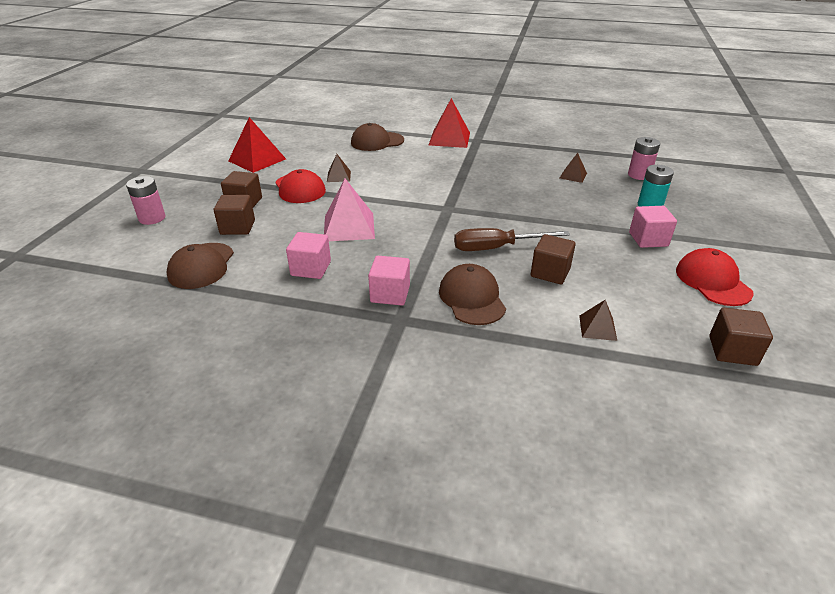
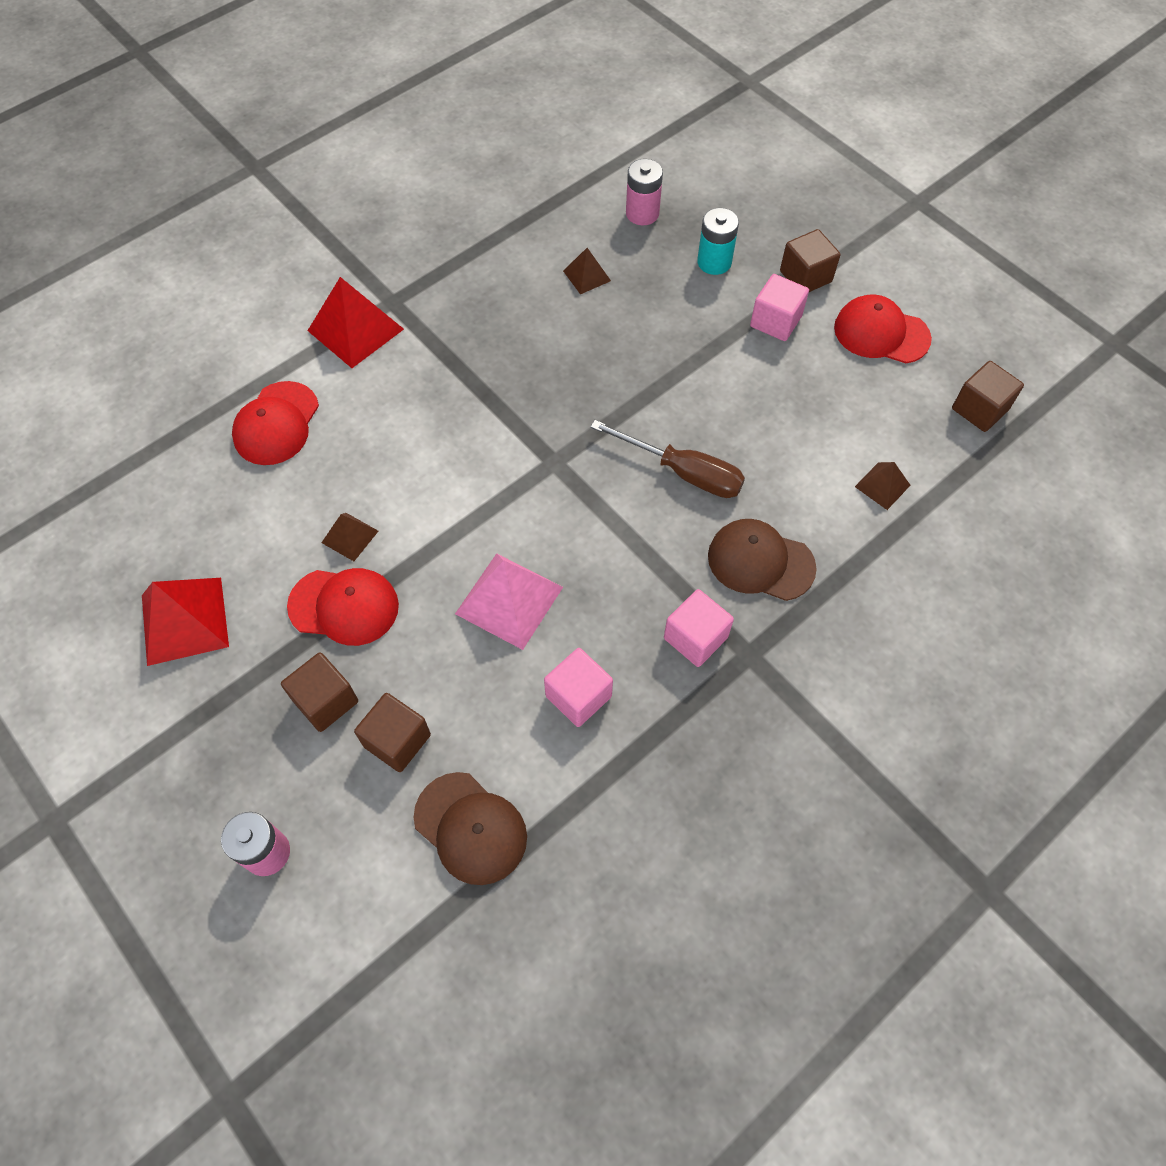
camera: 55 degrees left, 25 degrees up
brown cap [351,123,404,151] -> red cap [232,381,319,465]
brown screwdriver [454,228,570,251] -> brown screwdriver turned 90 degrees counterclockwise [590,420,745,498]
brown cube [531,234,576,284] -> brown cube moved to [780,229,840,292]

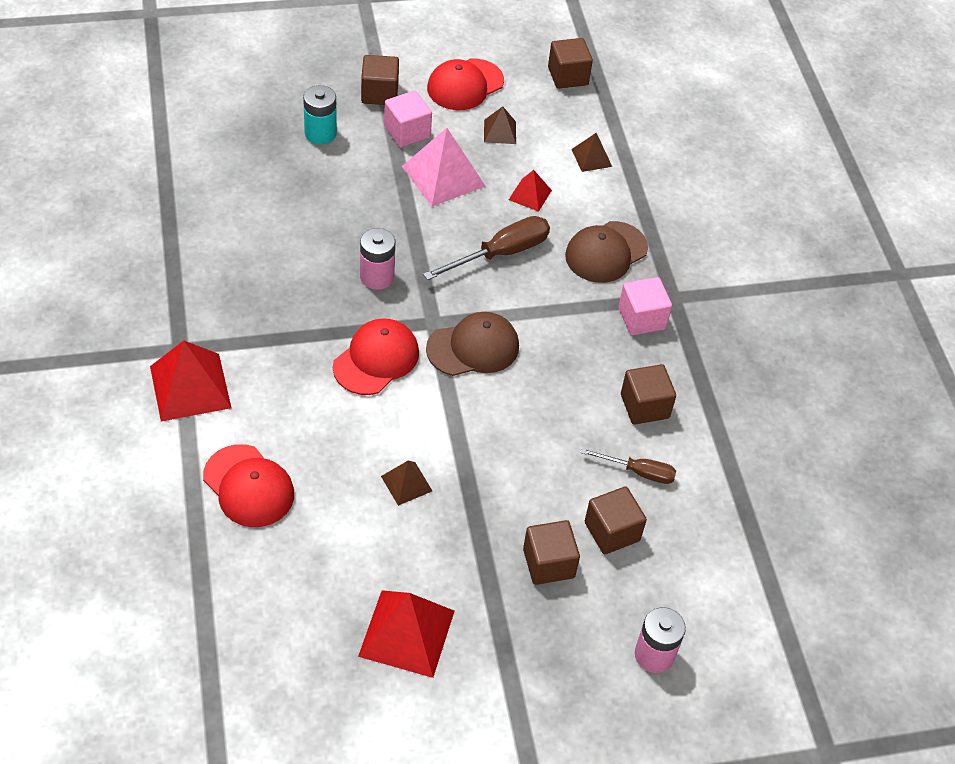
camera: 65 degrees left, 10 degrees down
red cap [287,568,399,646] -> red cap moved to [333,318,419,395]
brown cap [414,772,527,885] -> brown cap moved to [426,312,519,376]
pink pyramid [455,553,563,650] -> pink pyramid moved to [402,128,485,206]
pink cube [544,648,613,727] -> brown cube [621,364,676,425]
brown pyramid [563,248,611,294] -> brown pyramid moved to [484,106,516,144]
pink battery [626,159,663,225] -> pink battery moved to [360,228,395,290]
none -> red pyramid [509,170,552,212]
none -> brown screwdriver [580,448,676,484]

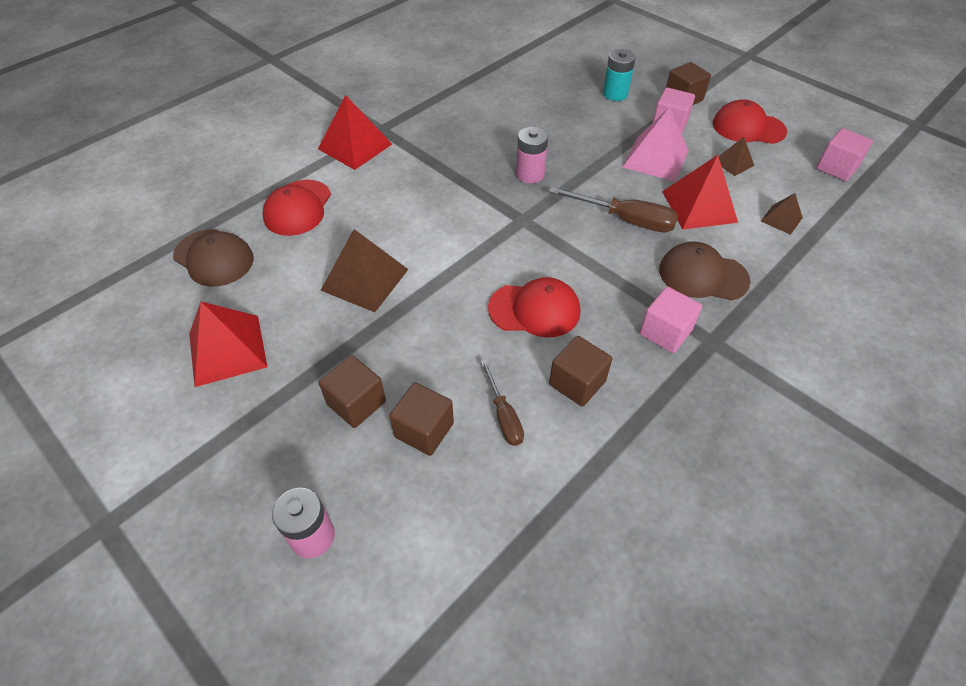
camera: 60 degrees right, 0 degrees up
red cap [333,318,419,395] -> red cap moved to [488,277,580,338]
brown pyramid [381,461,432,506] -> brown pyramid [320,229,409,312], size x1.87
brown cap [426,312,519,376] -> brown cap moved to [173,229,254,287]
red pyramid [509,170,552,212] -> red pyramid [662,155,738,230], size x1.87
brown cube [548,38,593,89] -> pink cube [816,128,873,181]

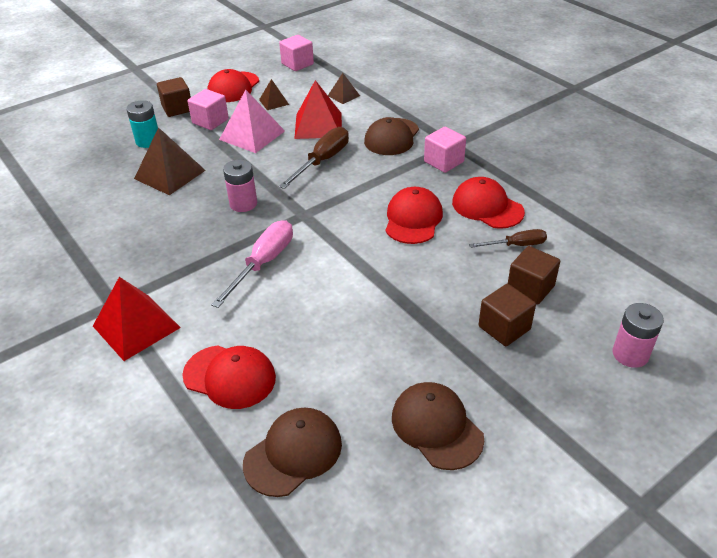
camera: 80 degrees left, 10 degrees down
red pyramid [189,301,267,387] -> brown cap [392,382,484,470]
brown pyramid [320,229,409,312] -> brown pyramid moved to [134,127,206,195]
brown cube [549,336,612,407] -> red cap [452,177,525,229]
none -> pink screwdriver [211,220,293,308]

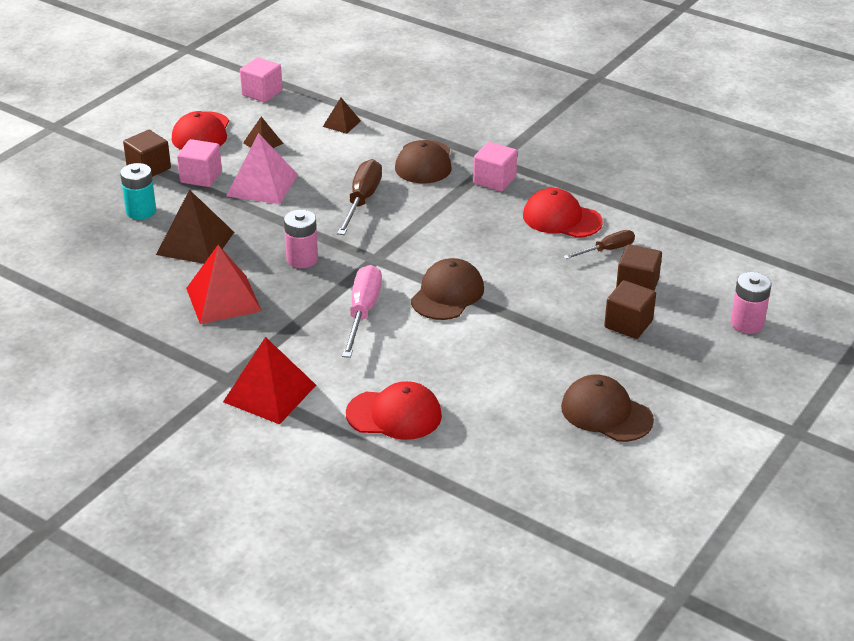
camera: 20 degrees left, 5 degrees down
brown cap [243,407,342,497] -> brown cap moved to [411,258,484,320]
red pyramid [294,80,342,139] -> red pyramid moved to [186,245,262,324]
red cap [386,187,443,244] -> none

